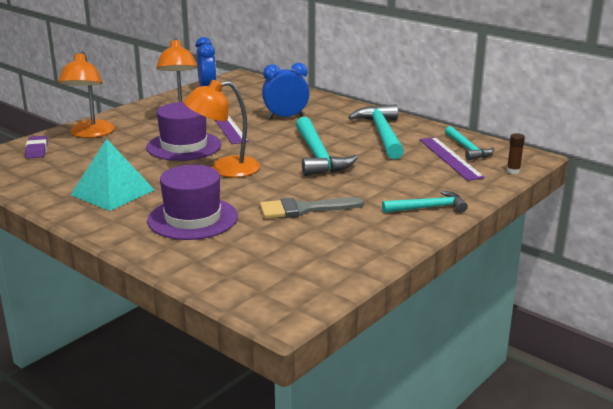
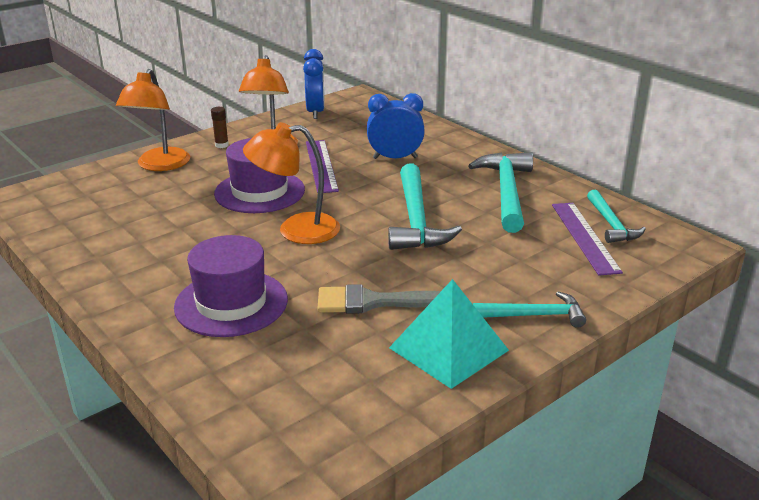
camera: 10 degrees right, 5 degrees up
purple eraser [25,136,47,159] -> none
turquoise pyramid [71,139,154,211] -> turquoise pyramid moved to [389,279,509,389]
brown glue stick [507,133,525,174] -> brown glue stick moved to [211,107,229,148]

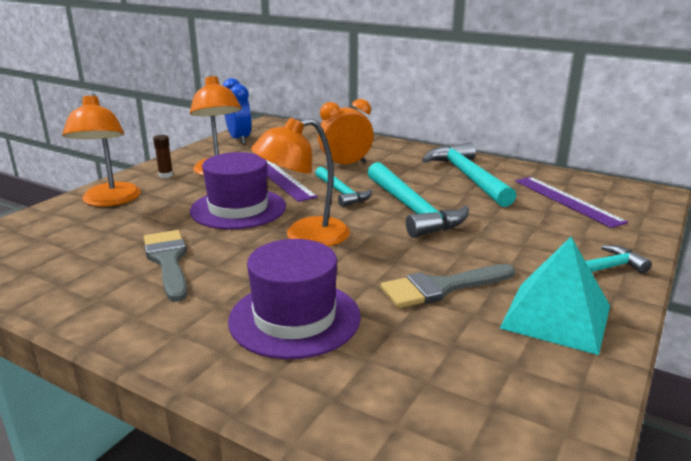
camera: 20 degrees left, 5 degrees down
blue clock [367,93,425,159] -> orange clock [318,99,373,167]
turquoise hammer [587,190,646,243] -> turquoise hammer moved to [315,167,372,207]
none -> grey brush [144,230,187,302]

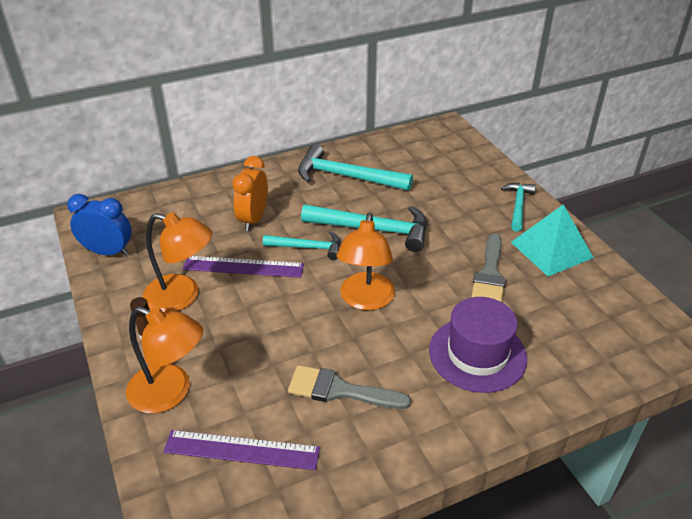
camera: 55 degrees left, 15 degrees up
purple hat [190,152,286,230] -> none
purple ruler [515,177,628,228] -> purple ruler moved to [163,430,320,470]

